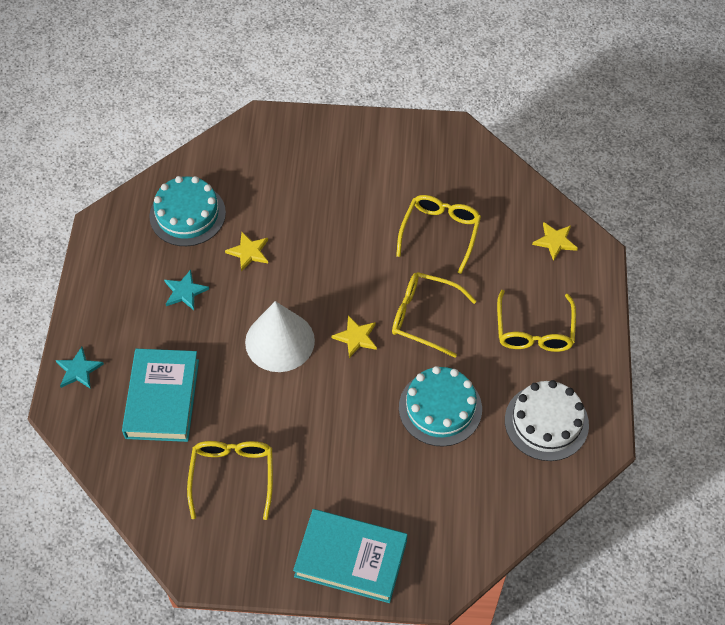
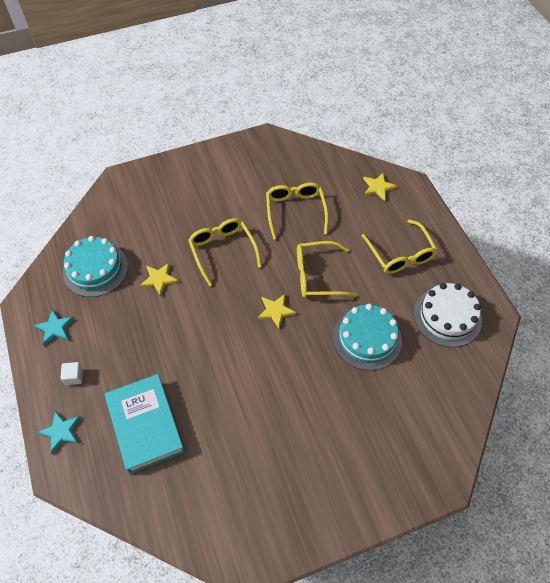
camera: 25 degrees left, 0 degrees up
turquoise star [164,270,209,310] -> turquoise star moved to [33,309,75,346]
yellow glasses [187,441,273,520] -> yellow glasses moved to [188,218,262,287]
white cone [245,301,315,372] -> none
turquoise book [293,509,408,603] -> none
none -> white cube [60,362,83,385]

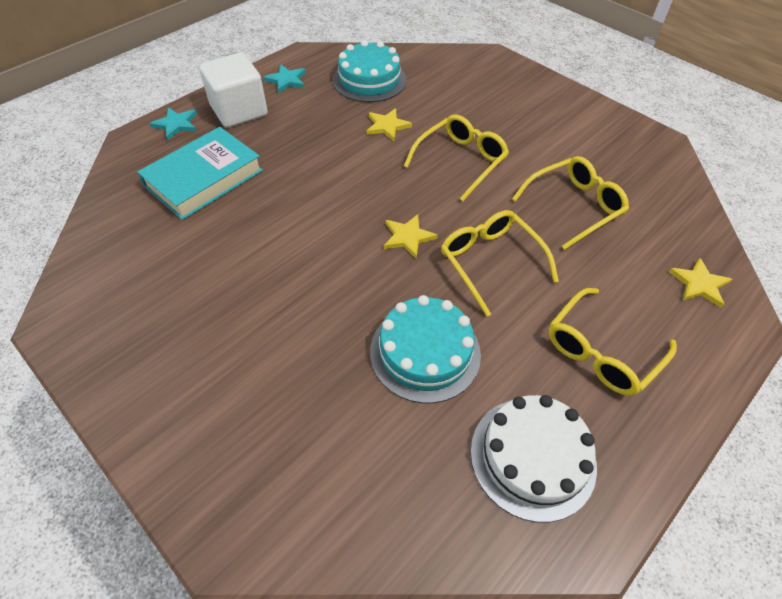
camera: 65 degrees right, 5 degrees down
white cube [60,362,83,385] -> white cube [199,53,268,128], size x2.45

